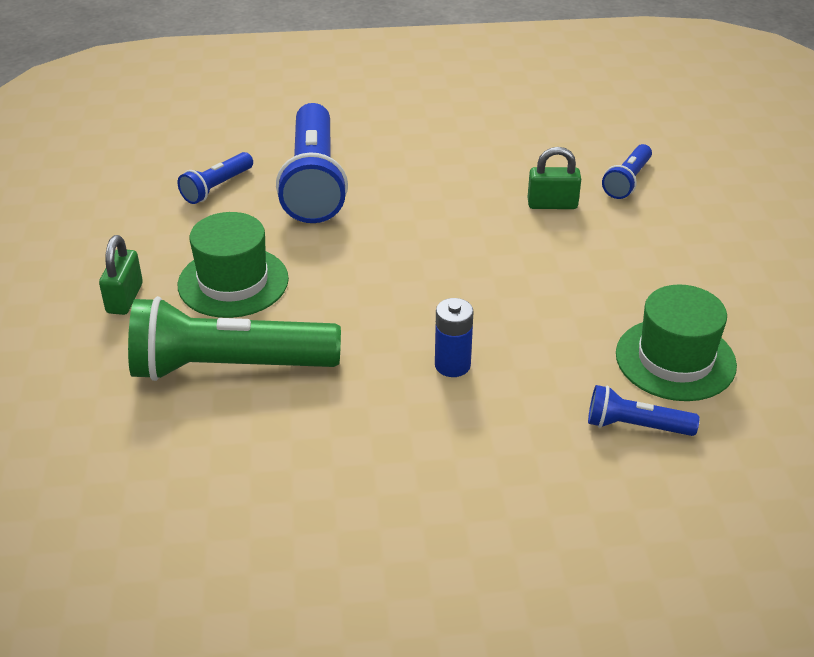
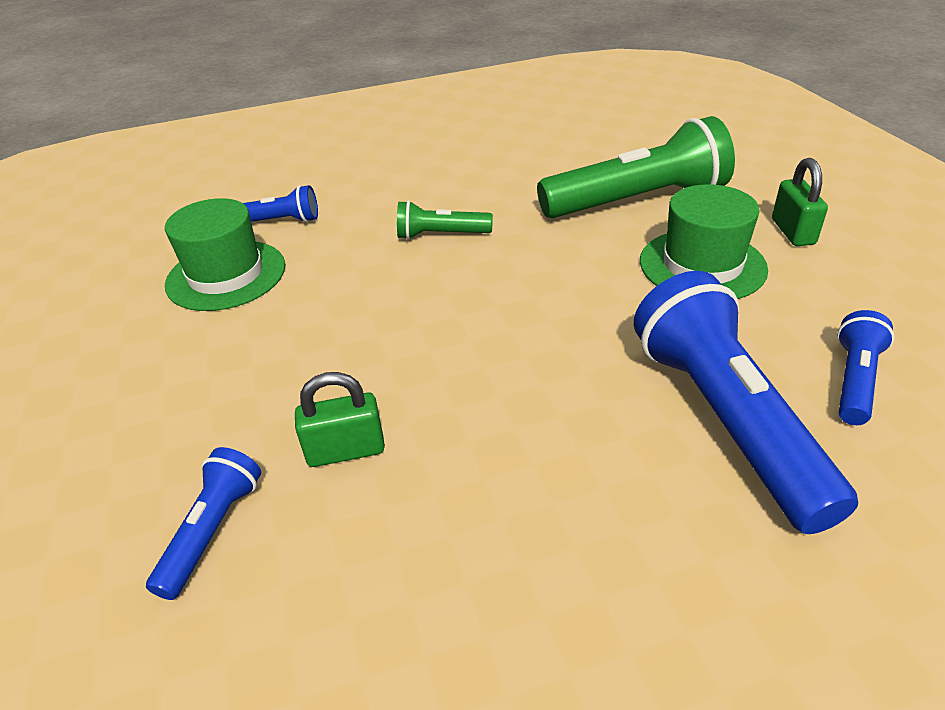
camera: 170 degrees right, 0 degrees up
blue battery [435,298,473,377] -> green flashlight [397,200,493,240]

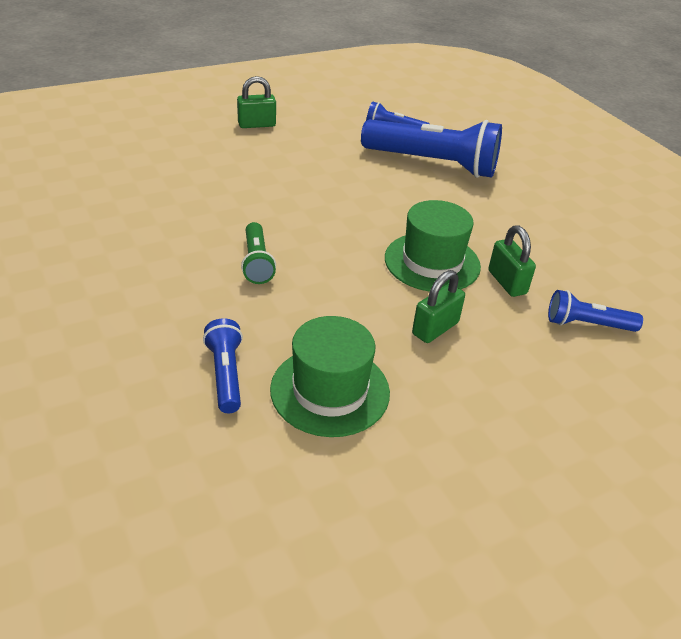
camera: 105 degrees left, 0 degrees up
green flashlight [537,116,735,218] -> none
blue flashlight [634,271,858,534] -> blue flashlight turned 135 degrees counterclockwise [361,119,502,178]
green hat [640,184,768,299] -> green hat moved to [385,200,481,292]
none -> green padlock [412,270,465,343]

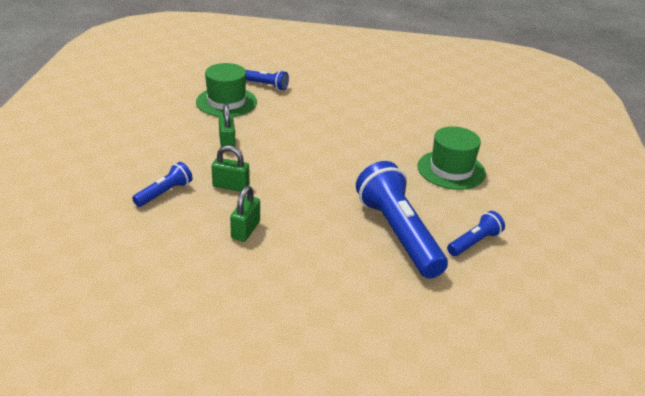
camera: 125 degrees right, 5 degrees down
green padlock [237,76,276,128] -> green padlock moved to [230,186,260,242]
green flashlight [241,222,276,284] -> none
blue flashlight [361,119,502,178] -> blue flashlight turned 105 degrees clockwise [356,161,448,278]
green hat [385,200,481,292] -> green hat moved to [417,126,486,190]

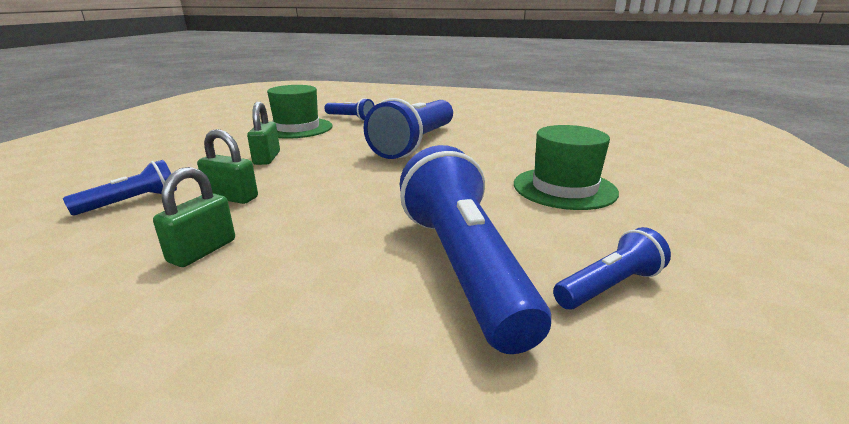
camera: 10 degrees right, 10 degrees down
none -> blue flashlight [364,98,453,159]

